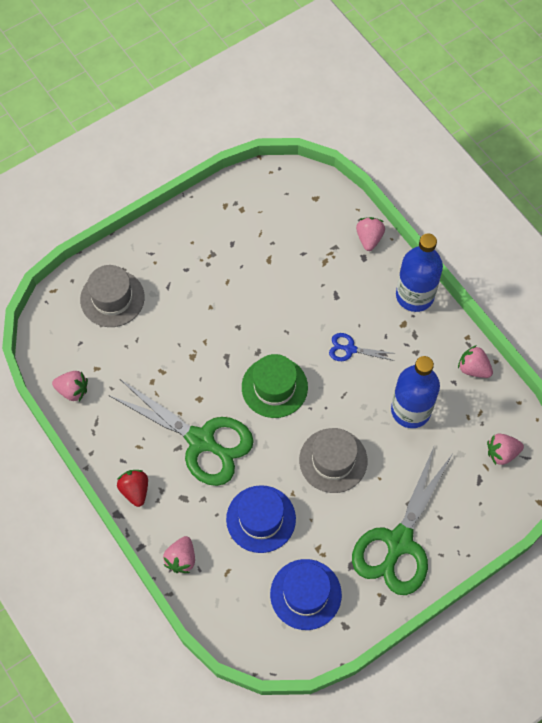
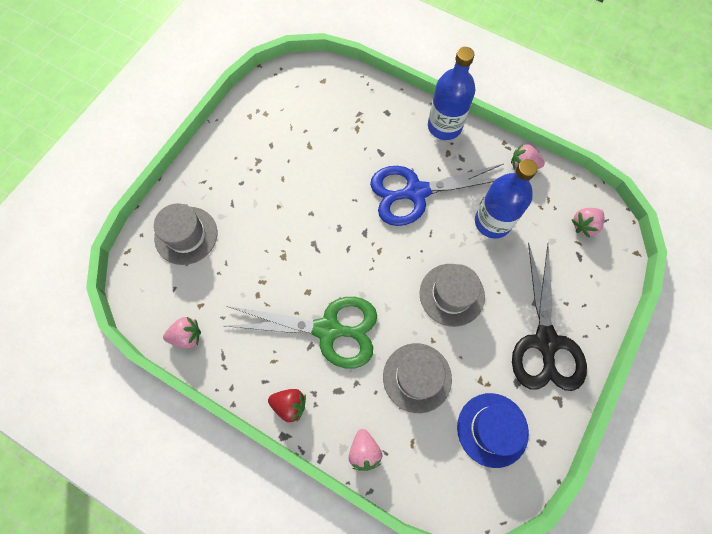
camera: 25 degrees left, 5 degrees up
red strawberry [117,470,148,507] -> red strawberry turned 150 degrees clockwise [268,389,306,422]
blue hat [226,485,296,553] -> grey hat [383,343,452,413]
green hat [242,354,308,418] -> none
blue scissors [329,333,396,361] -> blue scissors [370,164,503,226], size x2.28
green scissors [352,447,452,595] -> black scissors [512,243,587,391]
pink strawberry [356,217,385,251] -> none

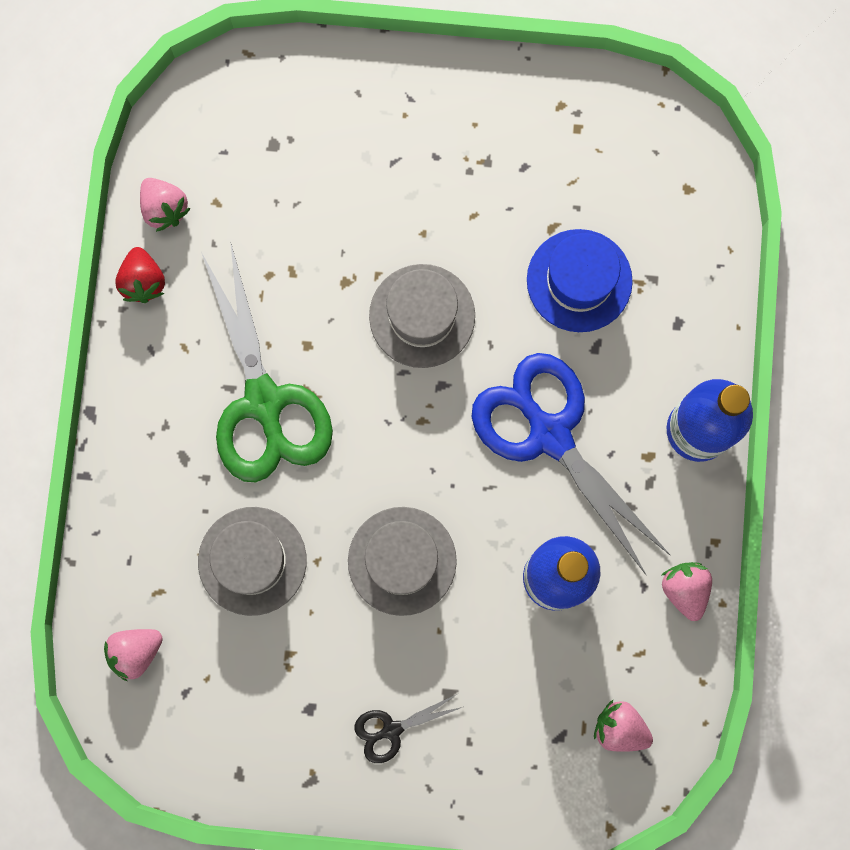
camera: 65 degrees right, 10 degrees up
grey hat [154,203,217,265] -> grey hat moved to [369,264,475,368]
red strawberry [268,389,306,422] -> red strawberry moved to [115,247,165,303]
pink strawberry [349,429,383,471] -> pink strawberry moved to [104,629,163,681]
blue hat [457,393,529,468] -> blue hat moved to [527,229,633,332]
black scissors [512,243,587,391] -> black scissors [355,694,463,763], size x0.44

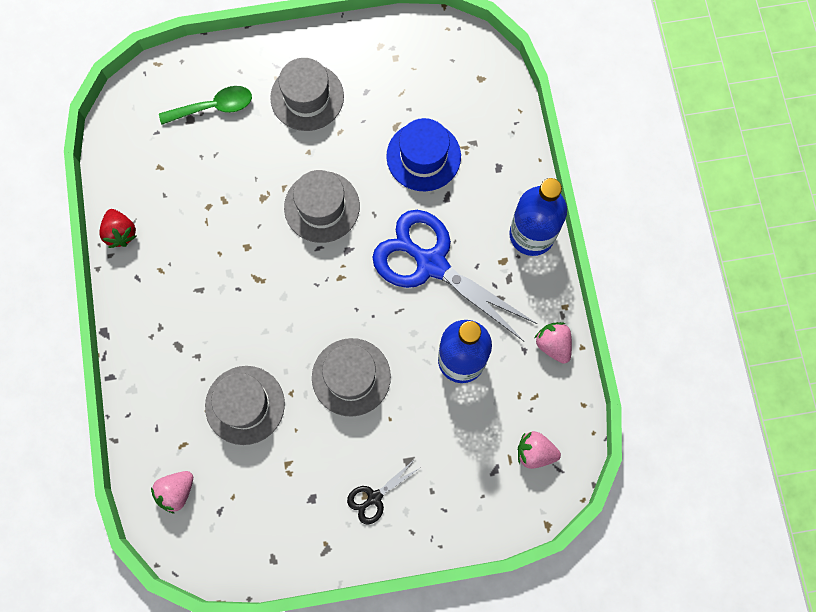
camera: 15 degrees left, 5 degrees down
pink strawberry [140,178,191,232] -> none
green scissors [201,241,333,482] -> none
none -> green spoon [159,86,252,125]
none -> grey hat [270,58,344,131]

